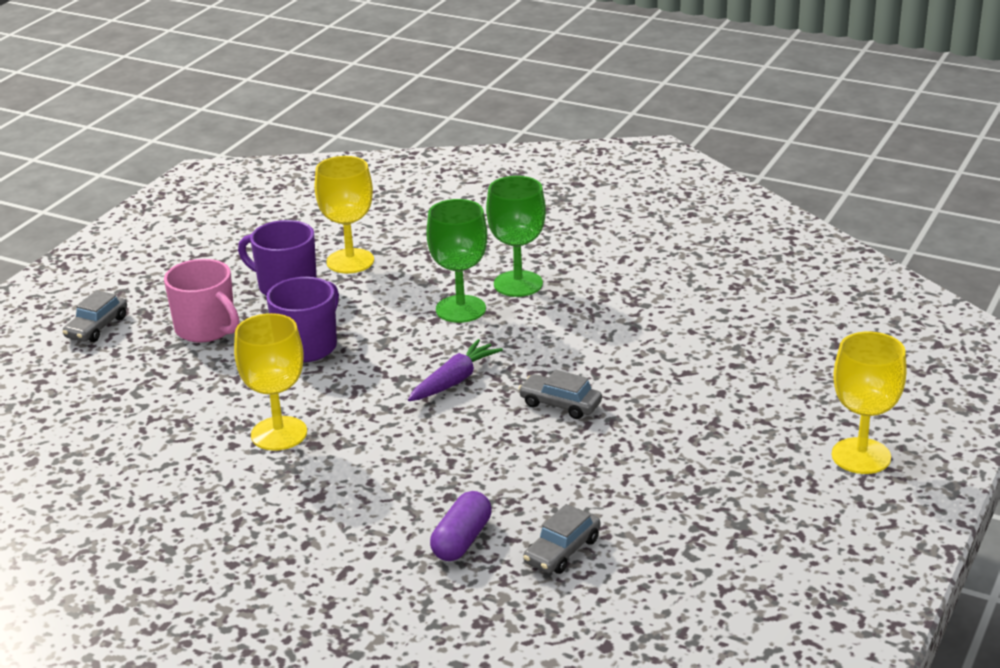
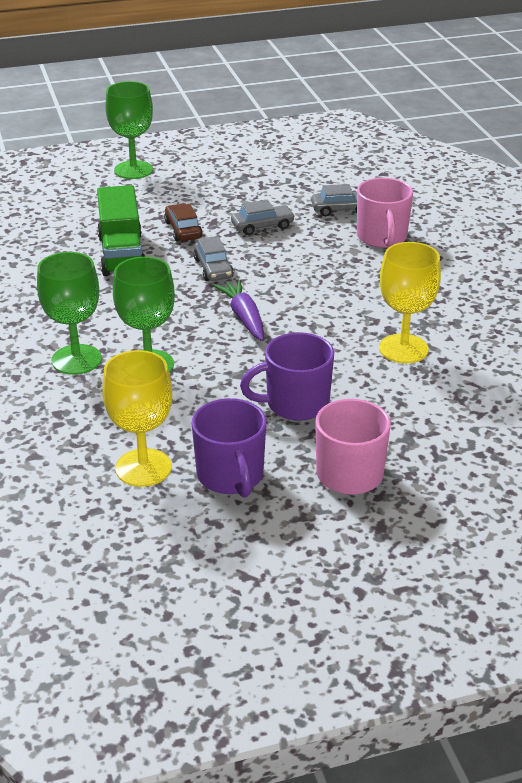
camera: 135 degrees left, 5 degrees up
grey car [63,290,127,342] -> grey car moved to [231,200,295,235]
purple carrot [408,339,503,401] -> purple carrot turned 75 degrees clockwise [214,280,264,341]
purple capsule [430,491,492,561] -> pink mug [357,178,413,248]
yellow goblet [832,332,907,474] -> green goblet [105,81,153,179]
none -> green truck [97,185,145,276]
none -> brown car [164,203,203,242]

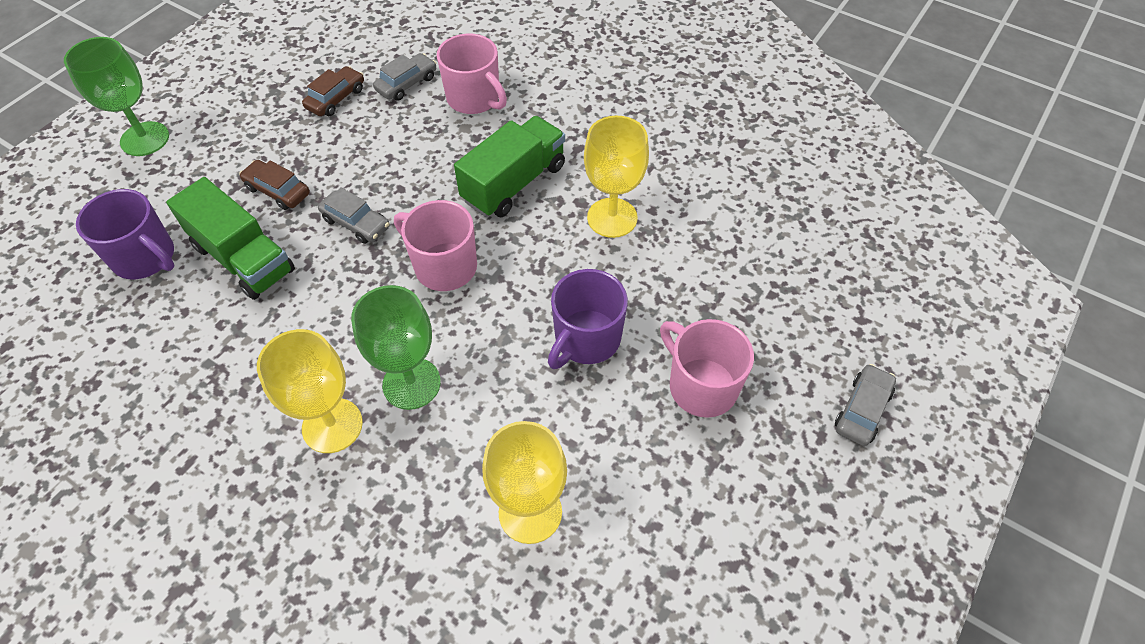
camera: 40 degrees left, 20 degrees up
green goblet [37,252,102,375] -> yellow goblet [257,329,363,453]
purple mug [191,398,267,498] -> purple mug moved to [76,189,175,279]
purple carrot [214,280,264,341] -> pink mug [394,200,477,291]
grey car [231,200,295,235] -> grey car moved to [835,364,896,446]
none -> brown car [302,66,364,116]
none -> green truck [454,116,565,217]

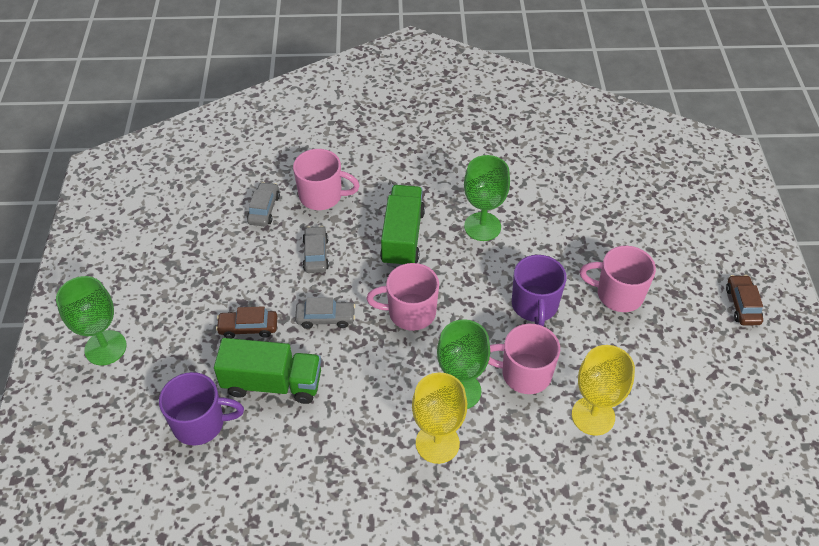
camera: 35 degrees left, 5 degrees down
brown car [302,66,364,116] -> brown car moved to [726,275,763,325]
yellow goblet [584,116,649,238] -> green goblet [464,155,510,241]
grey car [835,364,896,446] -> grey car moved to [303,226,329,273]
none -> pink mug [488,324,560,394]

